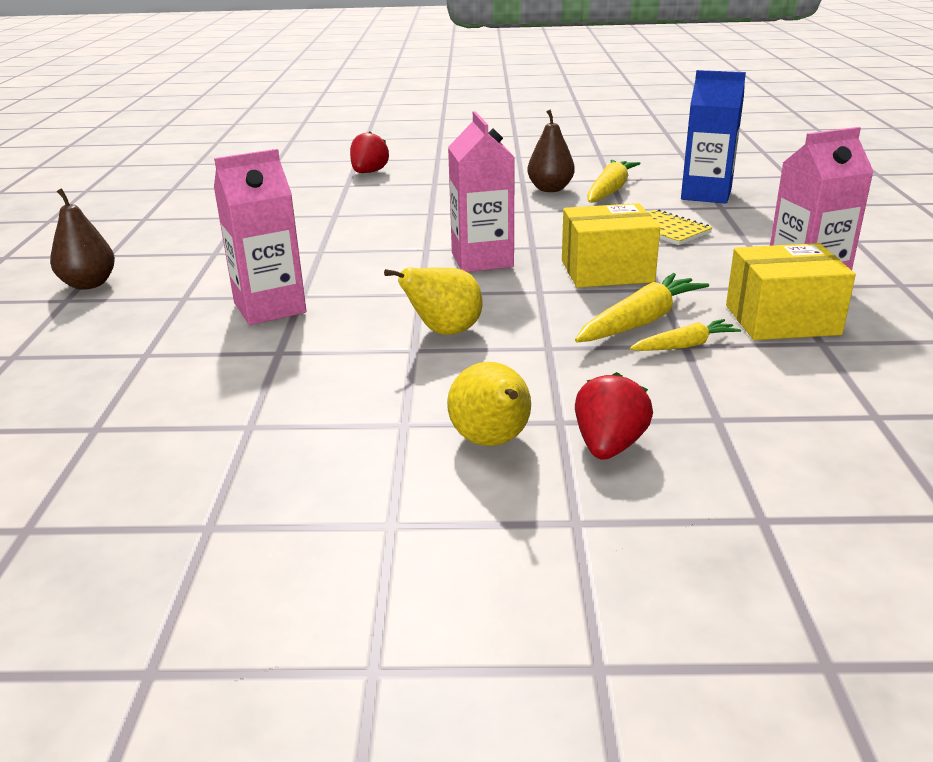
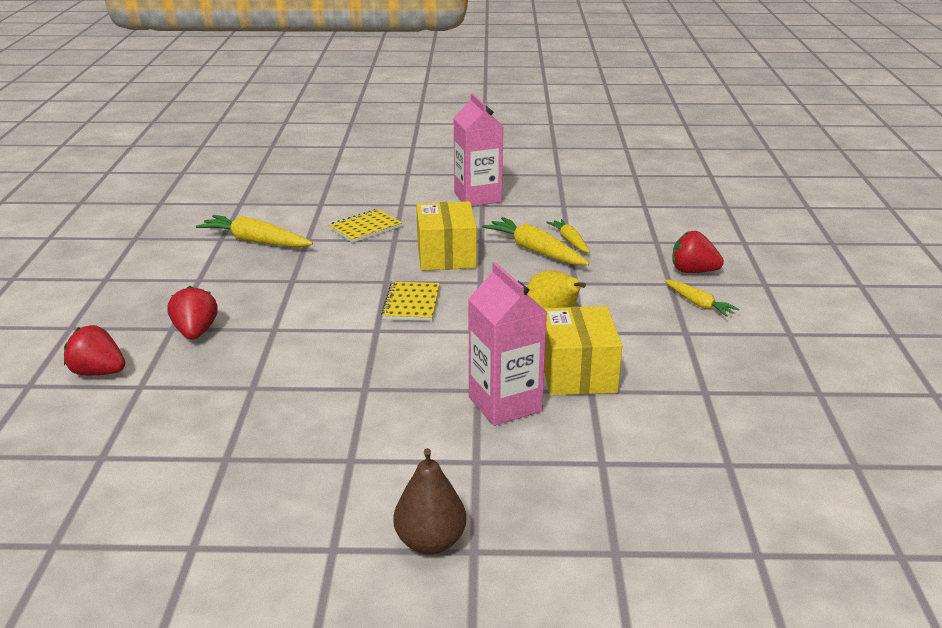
camera: 90 degrees left, 0 degrees up
yellow pear [447,362,531,446] -> yellow carrot [664,280,739,317]
pink carton [448,111,515,272] -> yellow notebook [381,282,440,321]
brown pear [527,109,575,192] -> none
blue carton [681,70,746,204] -> none
yellow box [726,243,856,340] -> yellow box moved to [543,306,622,396]
none -> red strawberry [168,286,218,340]

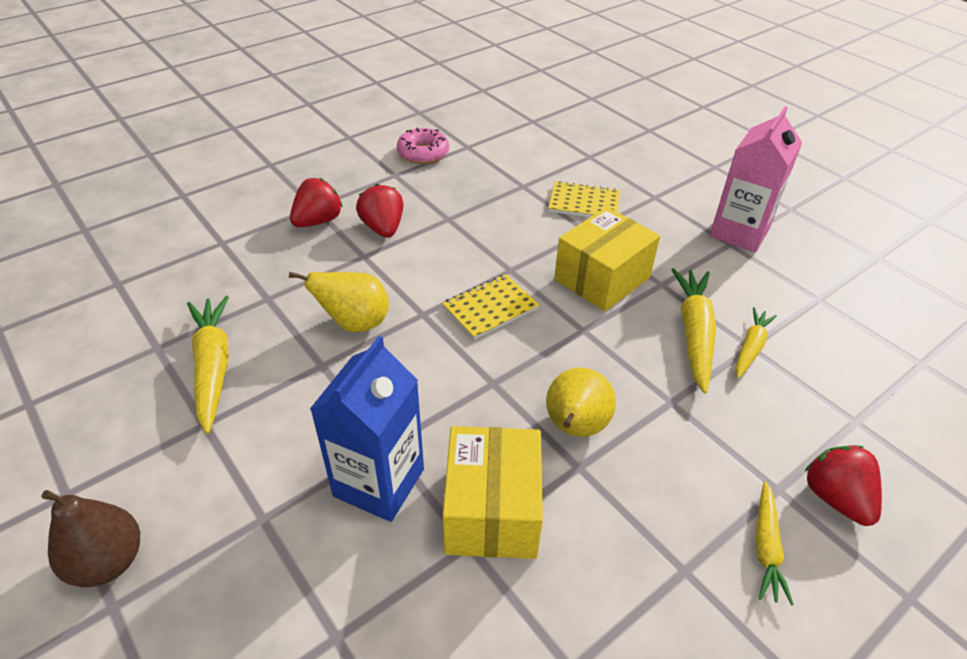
camera: 50 degrees right, 15 degrees up
red strawberry [64,325,125,376] -> red strawberry moved to [356,184,403,238]
yellow carrot [196,215,313,247] -> yellow carrot moved to [187,296,229,434]
pink carton [468,262,547,426] -> blue carton [310,336,424,522]
yellow box [543,306,622,396] -> yellow box turned 45 degrees counterclockwise [443,426,543,559]
none -> yellow pear [289,272,389,332]
none -> pink donut [397,128,449,164]

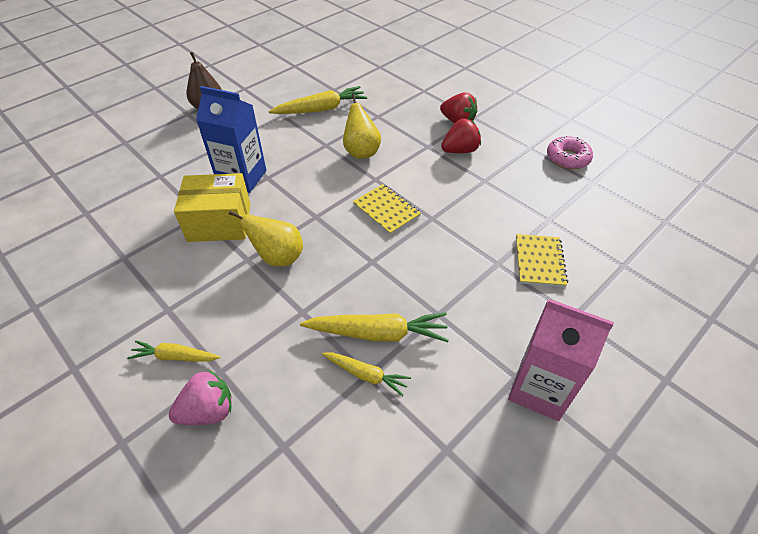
camera: 85 degrees right, 5 degrees up
yellow box [554,207,660,311] -> none
red strawberry [805,445,882,526] -> pink strawberry [169,370,232,425]

